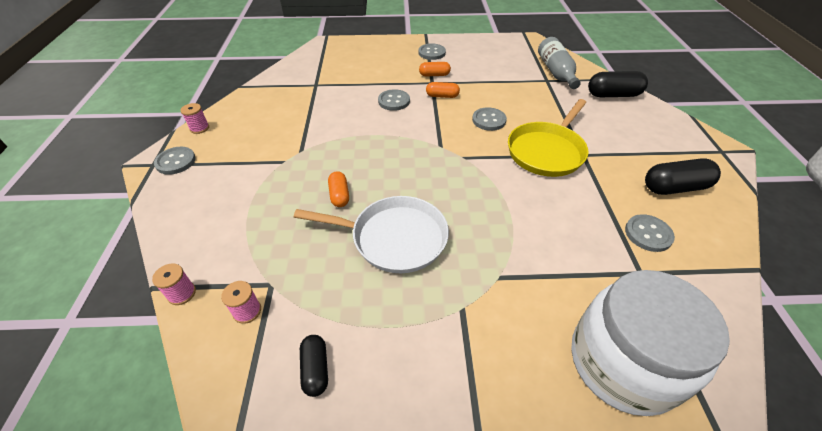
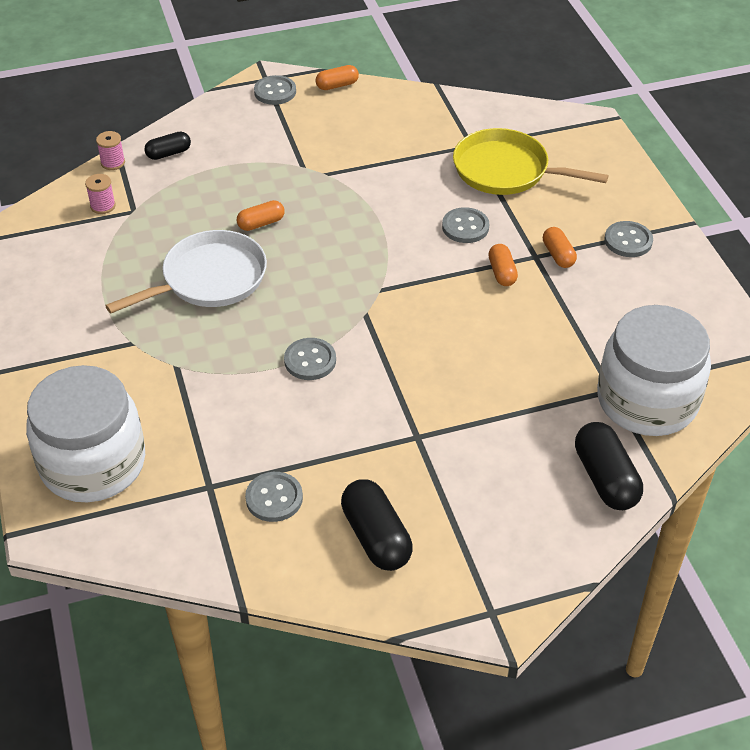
camera: 75 degrees right, 0 degrees up
pink spool [181,103,209,134] -> orange capsule [316,65,359,90]
white pan [294,196,449,273] -> white pan turned 120 degrees counterclockwise [105,230,267,314]
black capsule [300,335,328,397] -> black capsule moved to [144,131,191,160]
grey button [472,107,507,131] -> grey button moved to [284,338,336,380]
yellow pan [508,99,589,177] -> yellow pan moved to [453,128,608,195]
grey bottle [538,37,581,89] -> white jar [597,305,711,436]

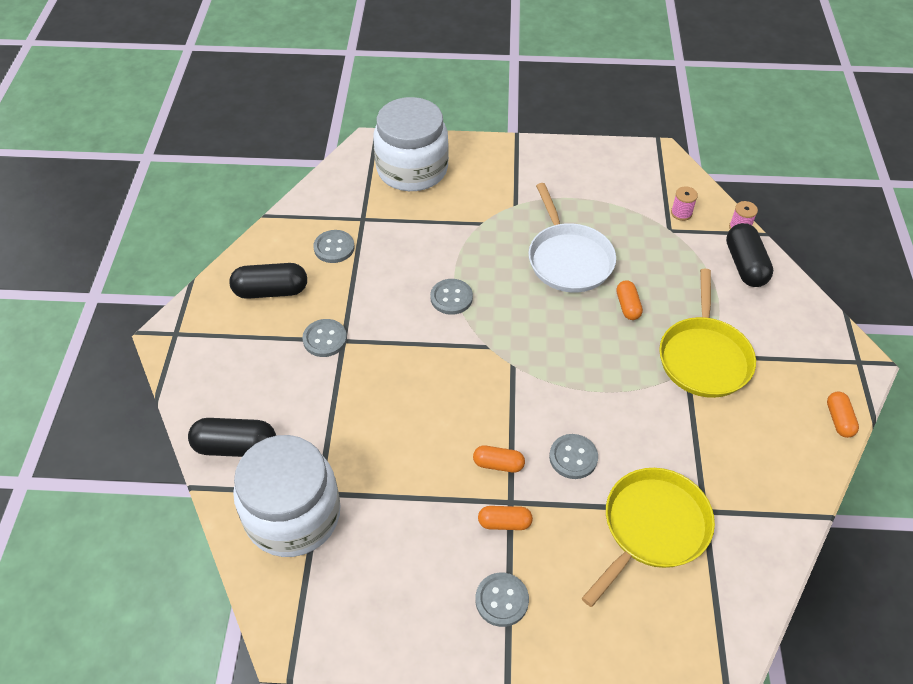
camera: 110 degrees right, 5 degrees up
black capsule [144,131,191,160] -> black capsule [726,223,773,287], size x1.69
grey button [254,75,296,105] -> grey button moved to [302,319,347,357]
none -> yellow pan [659,268,756,398]

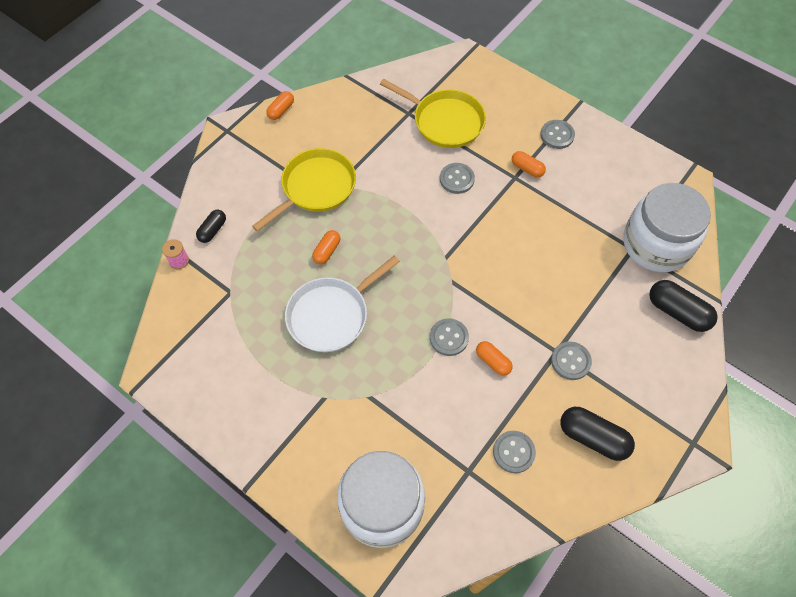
camera: 145 degrees left, 10 degrees up
orange capsule [473,446,525,473] -> orange capsule moved to [476,341,513,376]
white pan [528,183,616,293] -> white pan turned 150 degrees counterclockwise [285,255,400,352]
yellow pan [582,468,715,607] -> yellow pan turned 135 degrees counterclockwise [380,79,486,148]
pink spool [671,186,698,221] -> none
black capsule [726,223,773,287] -> black capsule [196,210,226,243], size x0.59

